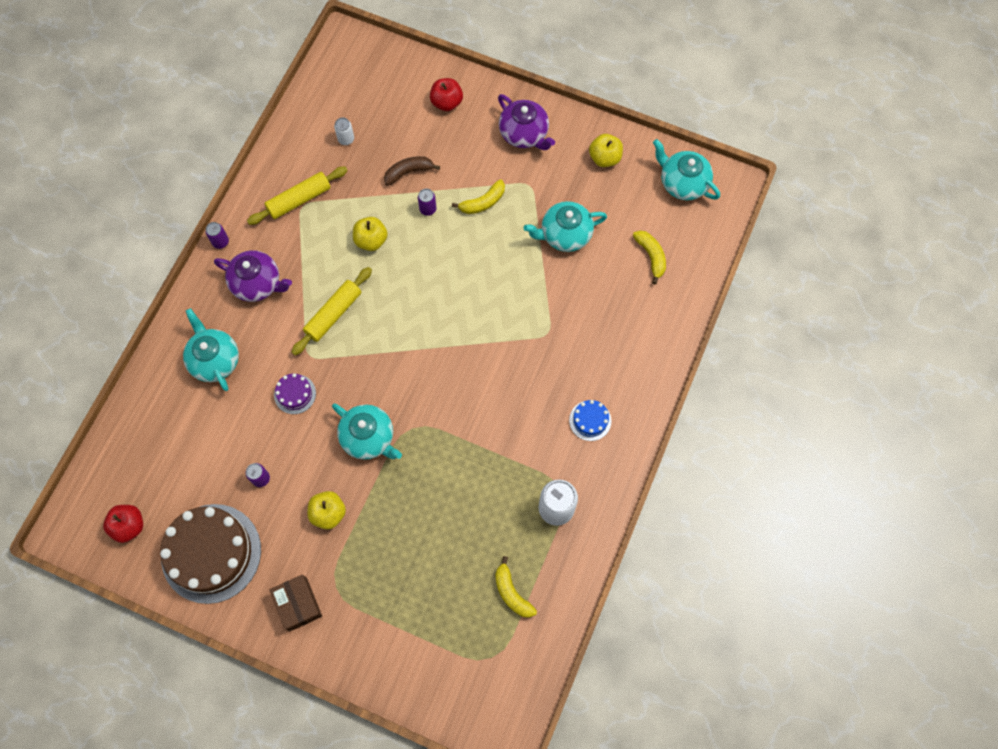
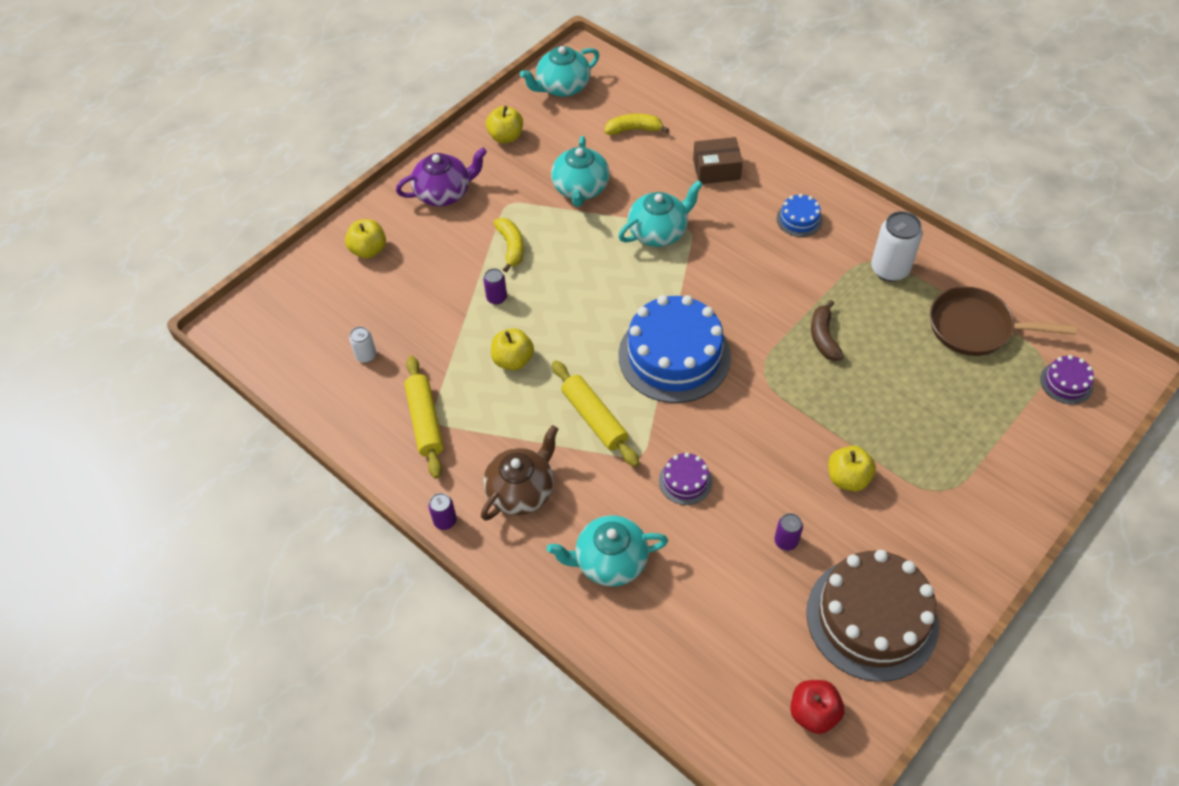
camera: 70 degrees left, 15 degrees down
purple teapot [214,250,292,302] -> brown teapot [481,425,558,521]
brown box [269,574,322,632] -> brown box moved to [693,137,743,184]
turquoise teapot [332,404,402,460] -> turquoise teapot moved to [618,180,703,247]
brown banana [384,156,440,186] -> brown banana moved to [811,300,844,361]
red apple [430,78,463,111] -> yellow apple [345,219,386,259]
yellow banana [495,556,537,618] -> brown pan [930,286,1076,356]
none -> blue cake [619,295,731,403]
none -> purple cake [1040,355,1094,404]

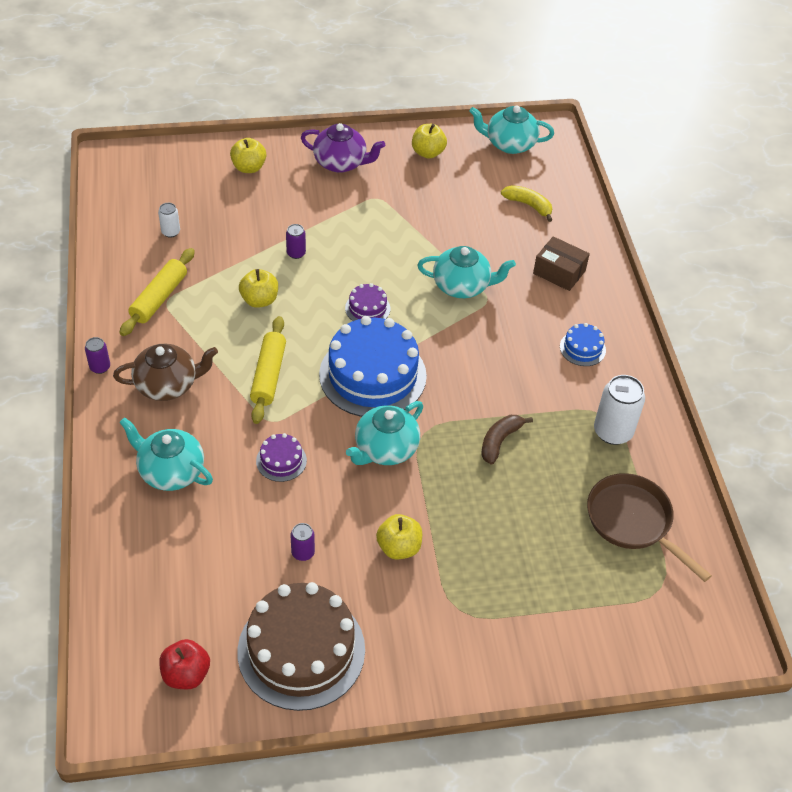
camera: 35 degrees right, 5 degrees down
yellow banana [494,218,524,272] -> none
turquoise teapot [551,136,610,207] -> turquoise teapot moved to [346,401,423,465]
purple cake [1040,355,1094,404] -> purple cake moved to [345,283,390,321]

